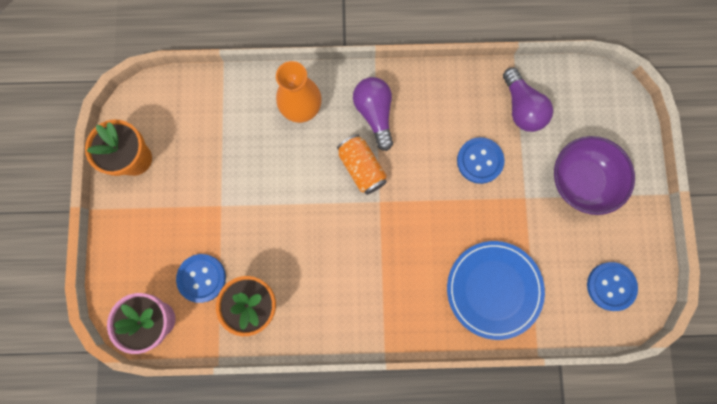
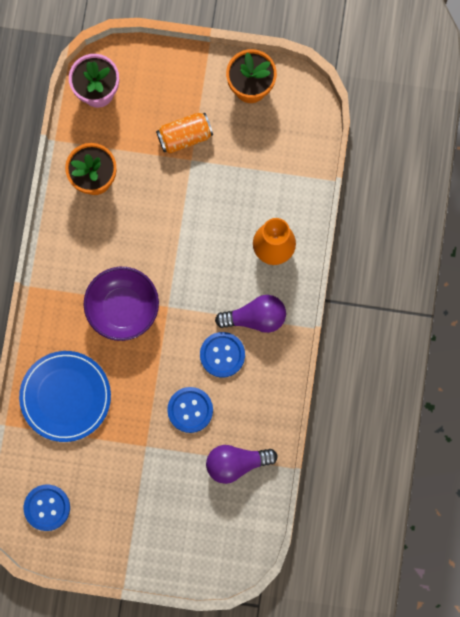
camera: 100 degrees right, 0 degrees up
blue button [176,254,226,303] -> blue button moved to [200,332,245,378]
orange can [337,134,387,195] -> orange can moved to [156,113,213,153]
purple bowl [554,136,635,215] -> purple bowl moved to [84,267,159,341]

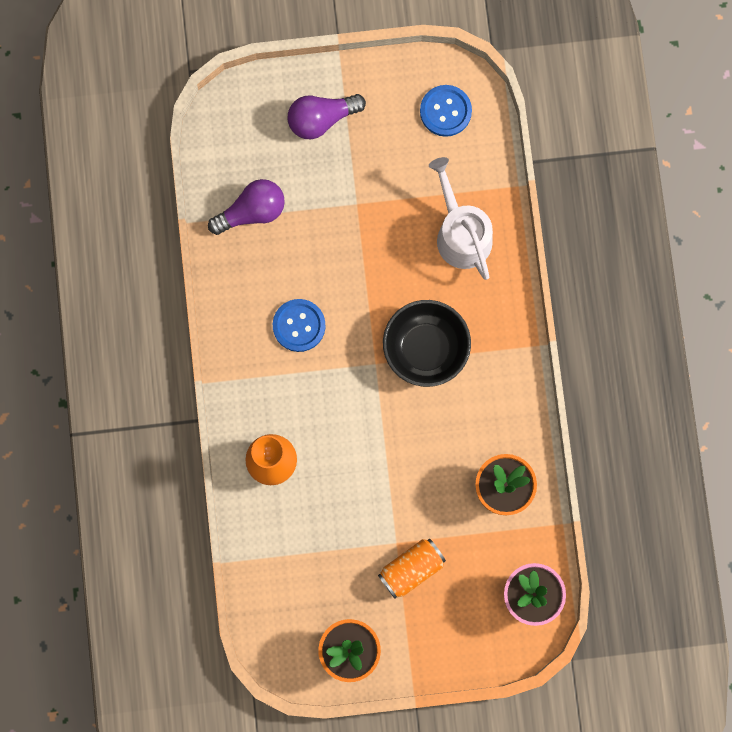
camera: 165 degrees right, 0 degrees up
blue plate [19,351,111,442] -> white watering can [429,157,493,280]
purple bowl [84,267,159,341] -> black bowl [383,300,471,387]
blue button [167,387,213,433] -> none
purple light bulb [215,295,286,333] -> purple light bulb moved to [288,94,366,139]

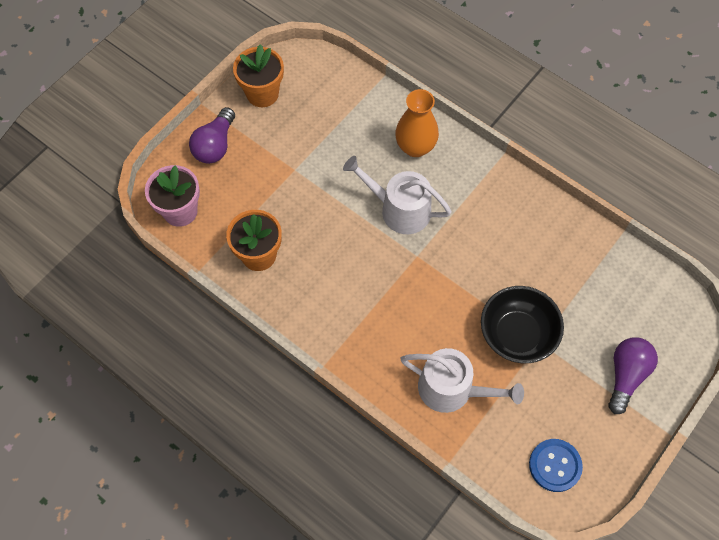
camera: 135 degrees right, 15 degrees down
purple light bulb [208,179,285,235] -> purple light bulb moved to [189,107,235,164]
blue button [273,299,325,352] -> none
orange can [378,539,446,599] -> none
black bowl [383,300,471,387] -> black bowl moved to [481,286,564,363]
none -> white watering can [343,156,452,234]

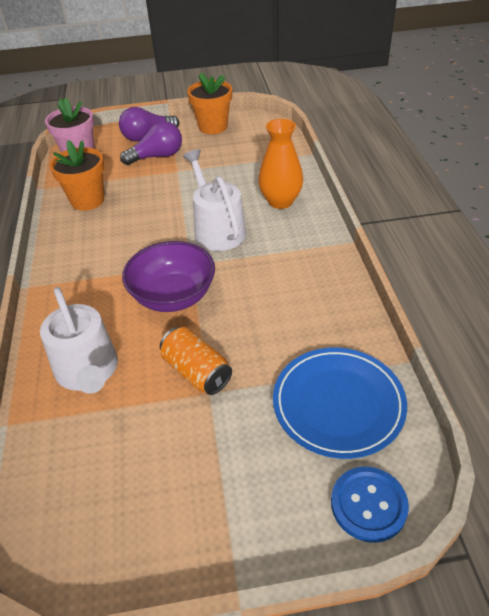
camera: 45 degrees right, 20 degrees down
black bowl [481,286,564,363] -> orange can [160,327,232,395]
blue button [529,439,583,492] -> blue button moved to [331,467,409,543]
purple light bulb [608,337,658,414] -> purple light bulb moved to [120,121,182,165]
none -> purple bowl [122,241,215,312]
none -> blue plate [273,348,407,459]

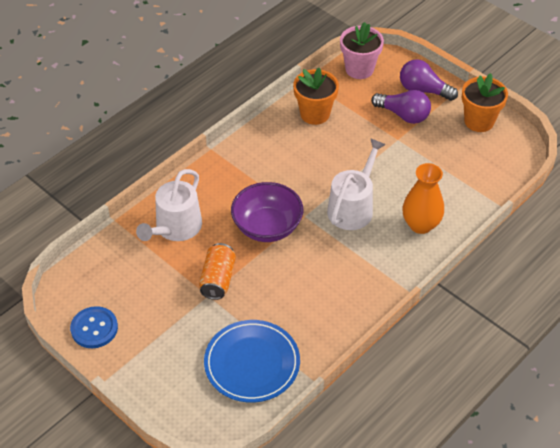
camera: 50 degrees right, 5 degrees up
blue button [331,467,409,543] -> blue button moved to [70,306,118,348]

